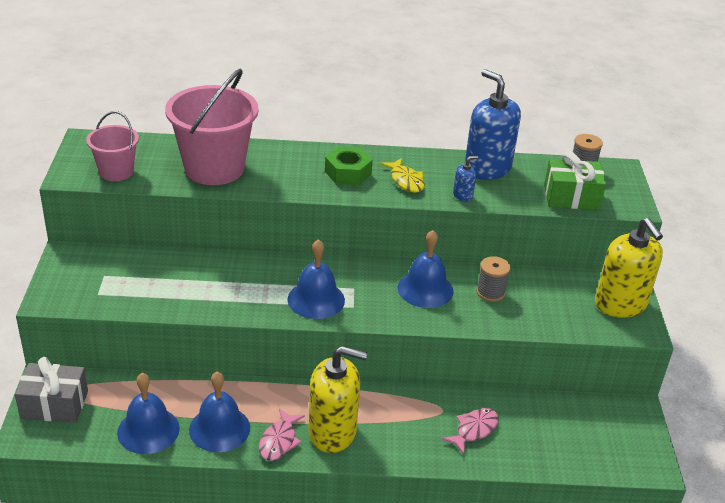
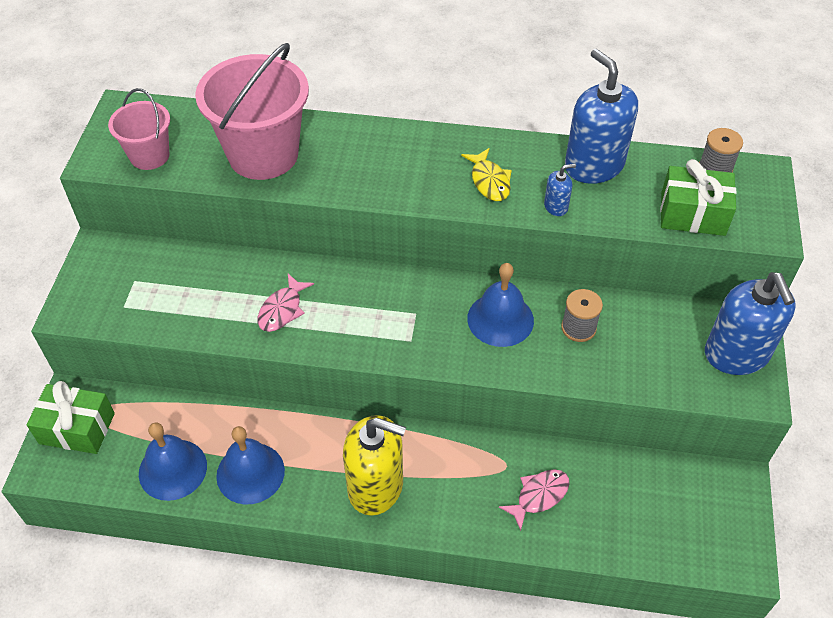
camera: 10 degrees right, 15 degrees up
grey gift [15,357,88,423] -> green gift [26,381,115,454]
pink fish [259,408,305,461] -> pink fish moved to [258,274,314,332]
blue bell [287,239,345,319] -> none
green nut [325,146,373,185] -> none
yellow soap dispenser [595,218,663,318] -> blue soap dispenser [705,272,796,375]

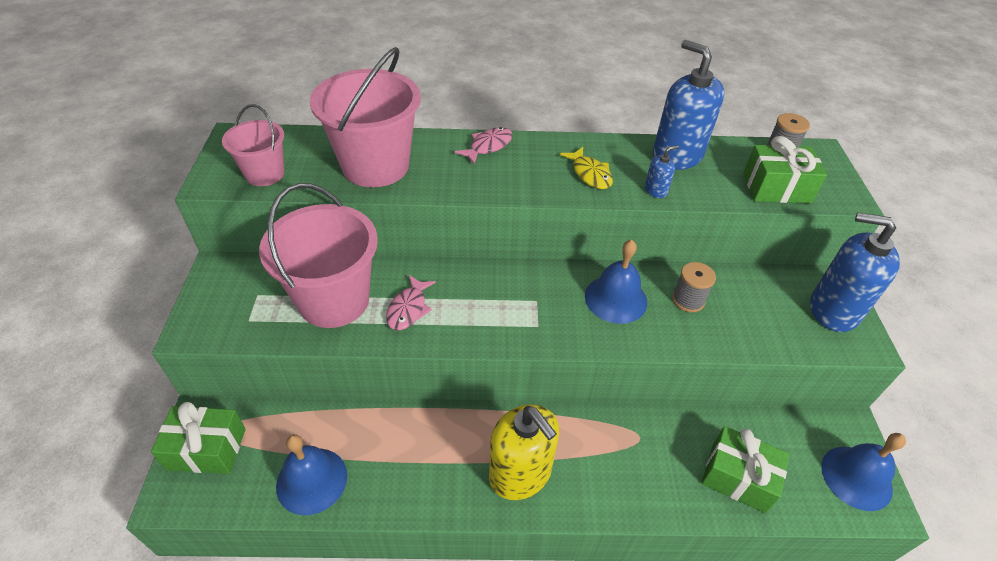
camera: 10 degrees left, 5 degrees down
blue bell [216,426,285,504] -> blue bell moved to [821,433,906,511]
yellow soap dispenser [343,415,406,516] -> yellow soap dispenser turned 45 degrees clockwise [489,404,559,500]
pink fish [499,469,569,531] -> pink fish moved to [454,127,513,164]
blue soap dispenser [705,272,796,375] -> blue soap dispenser turned 135 degrees clockwise [810,212,900,332]
none -> pink bucket [259,183,378,328]
none -> green gift [702,426,789,513]

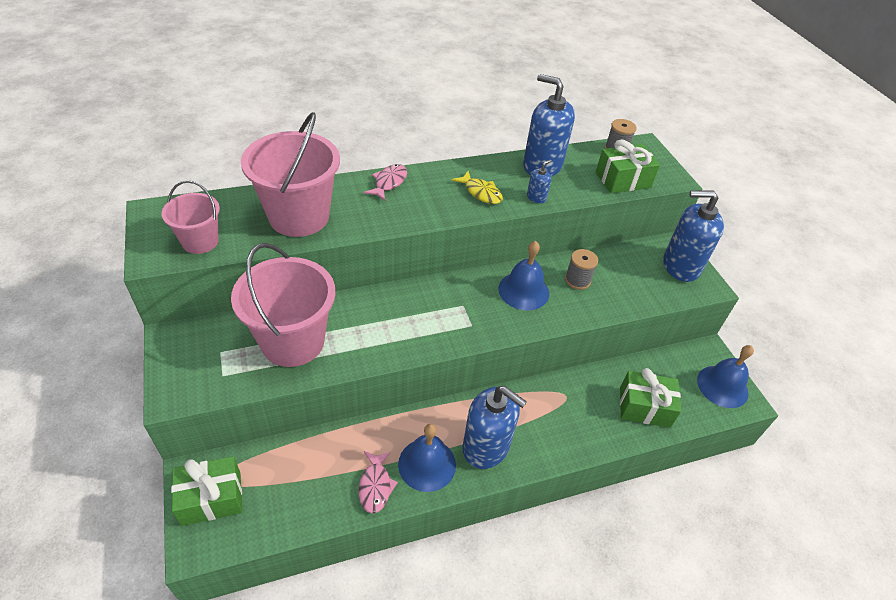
camera: 20 degrees left, 0 degrees up
blue bell [276,434,347,515] -> blue bell moved to [398,424,456,492]
pink fish [386,275,436,330] -> pink fish moved to [359,451,398,514]
yellow soap dispenser [489,404,559,500] -> blue soap dispenser [462,386,527,469]

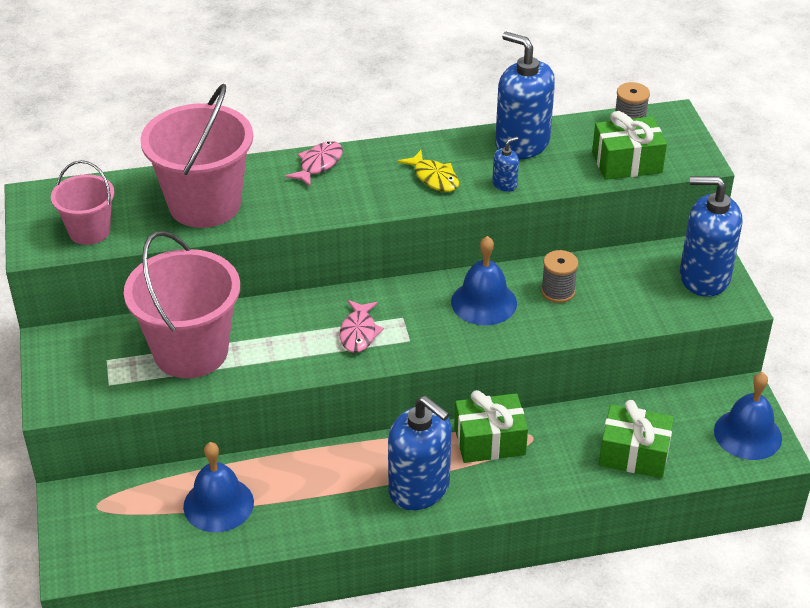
camera: 10 degrees right, 5 degrees down
green gift [171,456,243,526] -> green gift moved to [454,390,528,463]
pink fish [359,451,398,514] -> pink fish moved to [340,300,384,353]
blue bell [398,424,456,492] -> blue bell moved to [183,442,254,532]

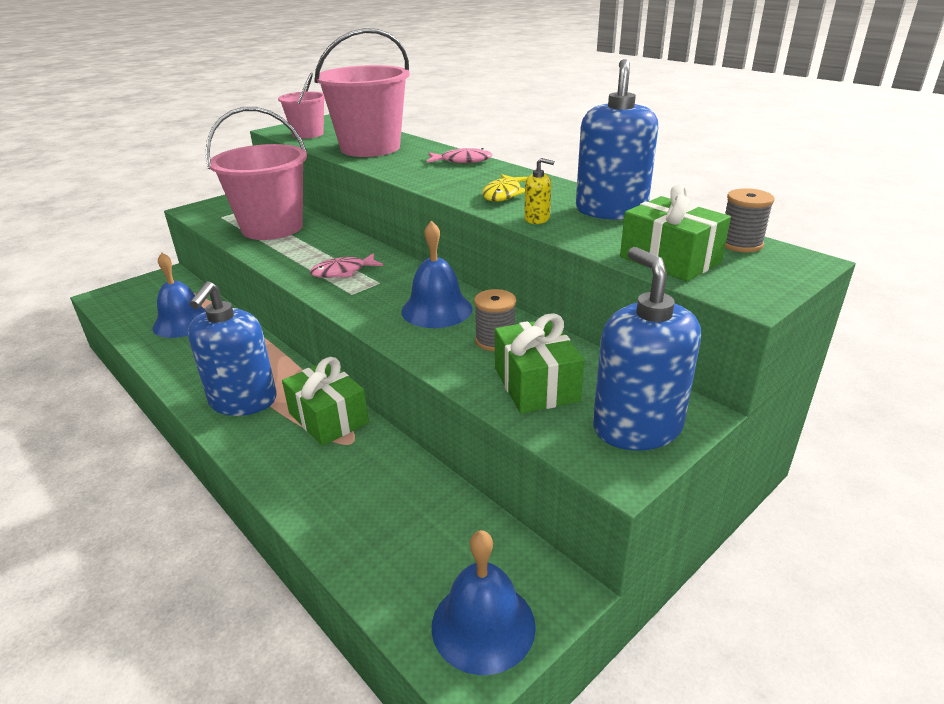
camera: 60 degrees right, 10 degrees down
blue soap dispenser [492,137,519,192] -> yellow soap dispenser [524,158,554,224]
green gift [599,400,674,478] -> green gift moved to [495,313,584,414]

